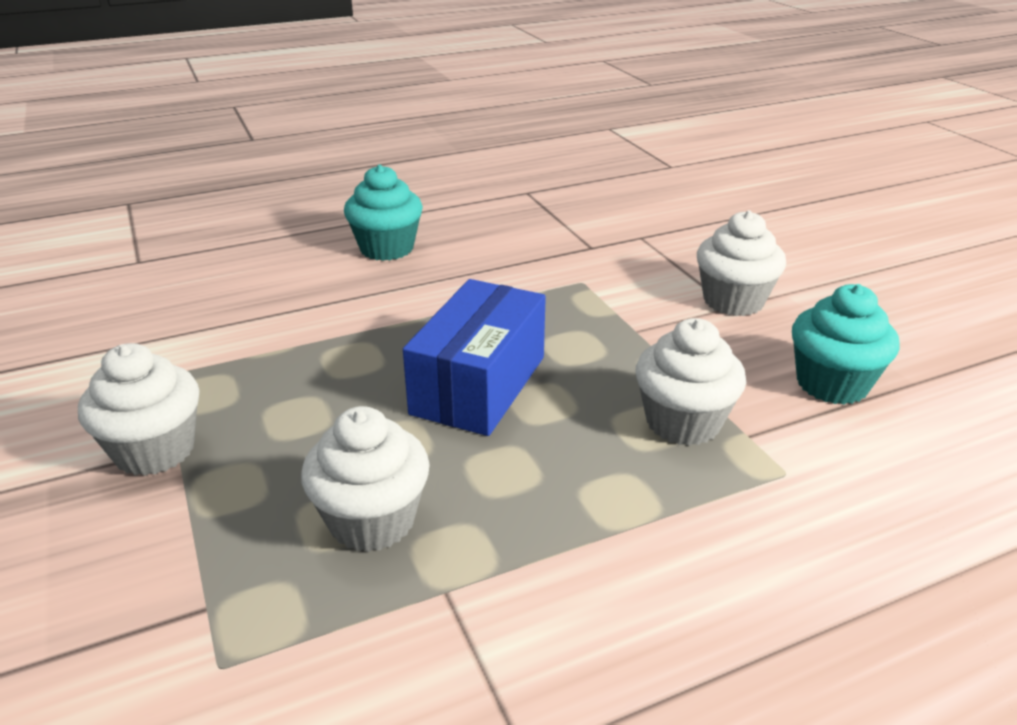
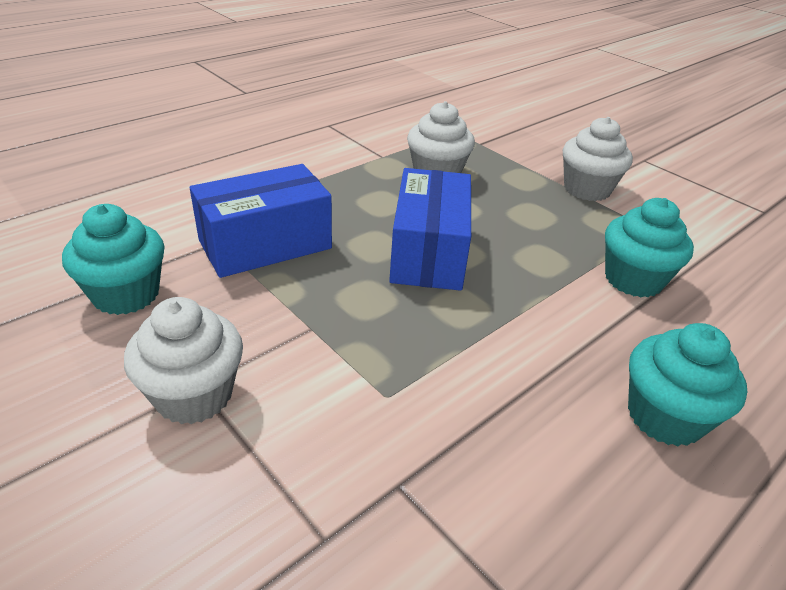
camera: 160 degrees right, 5 degrees up
white cupcake [635,318,746,446] -> blue box [190,164,332,278]
none -> turquoise cupcake [605,198,694,298]

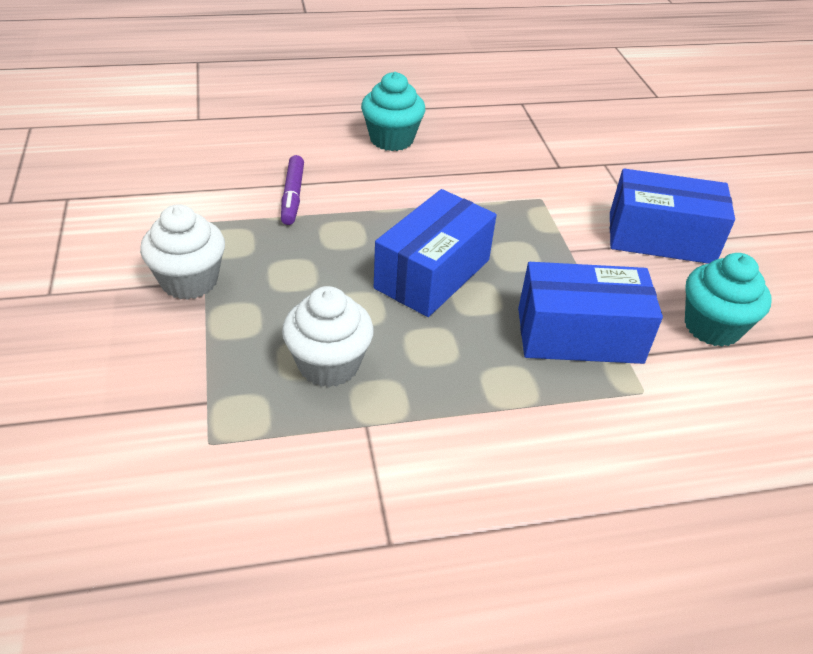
camera: 150 degrees left, 5 degrees up
white cupcake [124,297,243,424] -> blue box [610,169,735,264]
turquoise cupcake [605,198,694,298] -> purple marker [281,155,304,225]

